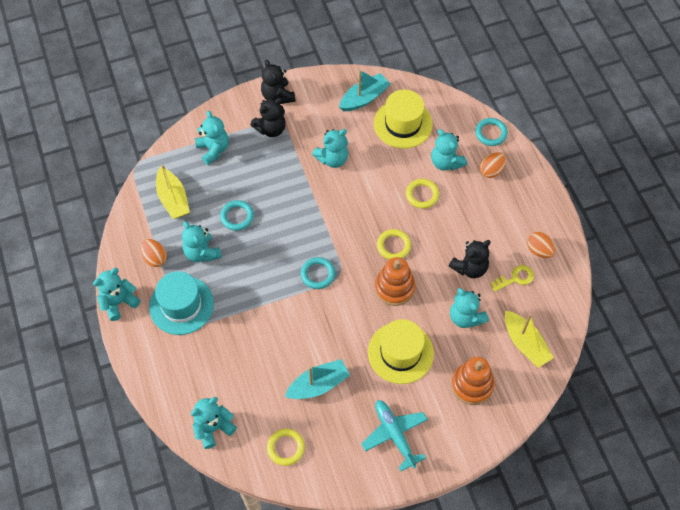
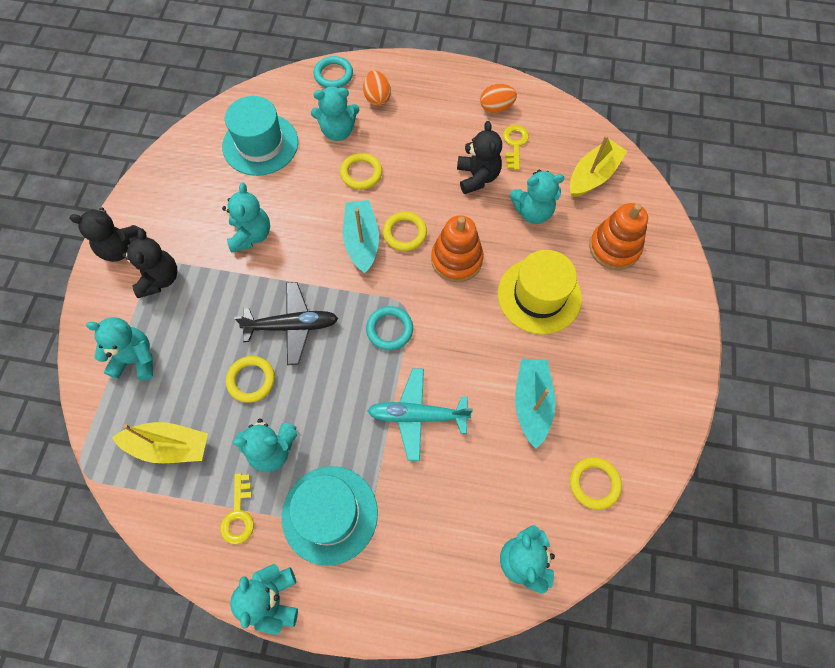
camera: 60 degrees left, 5 degrees up
orange egg [141,239,167,267] -> yellow key [220,473,254,544]
turquoise ring [220,200,254,231] -> yellow ring [226,356,275,403]
turquoise boat [339,69,391,111] -> turquoise boat moved to [343,200,379,273]
turquoise plane [361,400,428,471] -> turquoise plane moved to [367,368,473,461]
yellow hat [374,90,433,149] -> turquoise hat [222,96,298,176]
yellow boat [505,311,554,368] -> yellow boat turned 45 degrees counterclockwise [570,135,627,198]
none -> black plane [235,282,338,365]

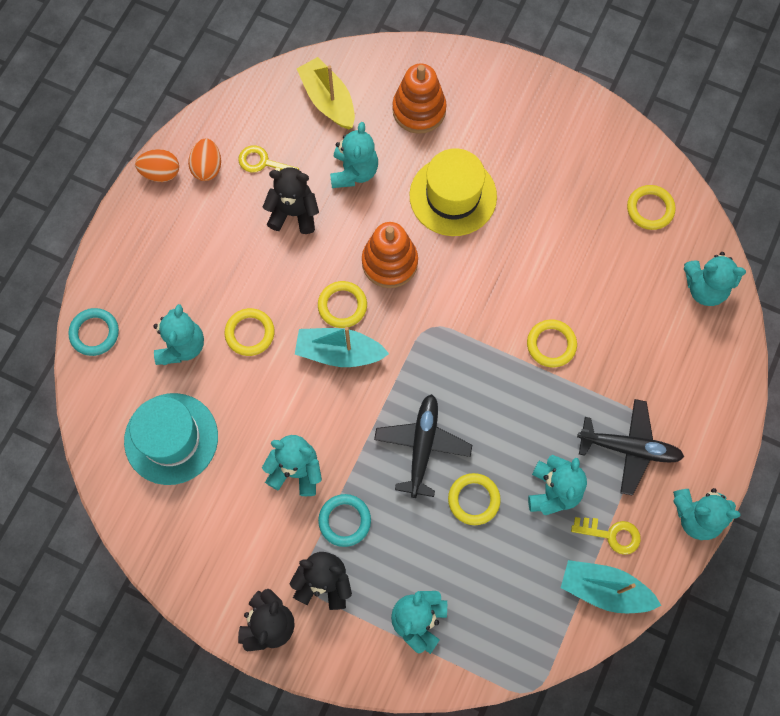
camera: 75 degrees left, 5 degrees up
yellow boat [112,422,208,463] -> none
turquoise hat [282,466,378,566] -> black plane [577,399,684,496]
orange egg [363,70,391,106] -> orange egg moved to [135,149,179,182]
turquoise ring [366,306,413,350] -> turquoise ring moved to [318,494,371,547]
turquoise plane [367,368,473,461] -> yellow ring [527,320,577,367]
turquoise boat [515,359,555,449] -> turquoise boat moved to [561,560,662,613]

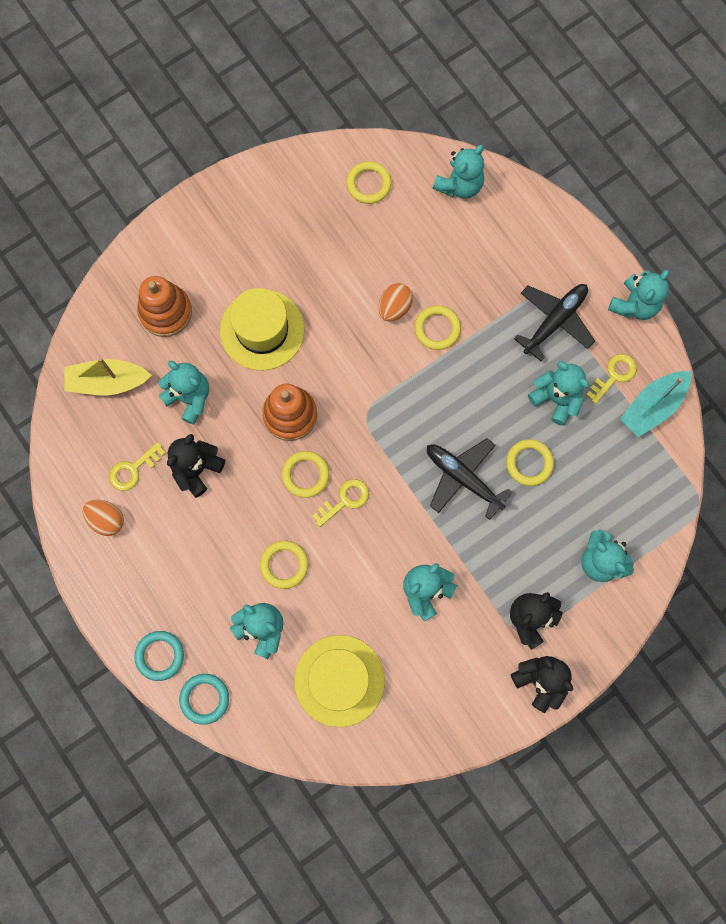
camera: 60 degrees left, 5 degrees up
turquoise hat [124,393,218,485] -> yellow hat [294,635,385,727]
orange egg [135,149,179,182] -> orange egg moved to [379,283,413,322]
turquoise boat [295,327,389,367] -> yellow key [312,479,369,527]
turquoise ring [318,494,371,547] -> turquoise ring moved to [134,631,184,681]

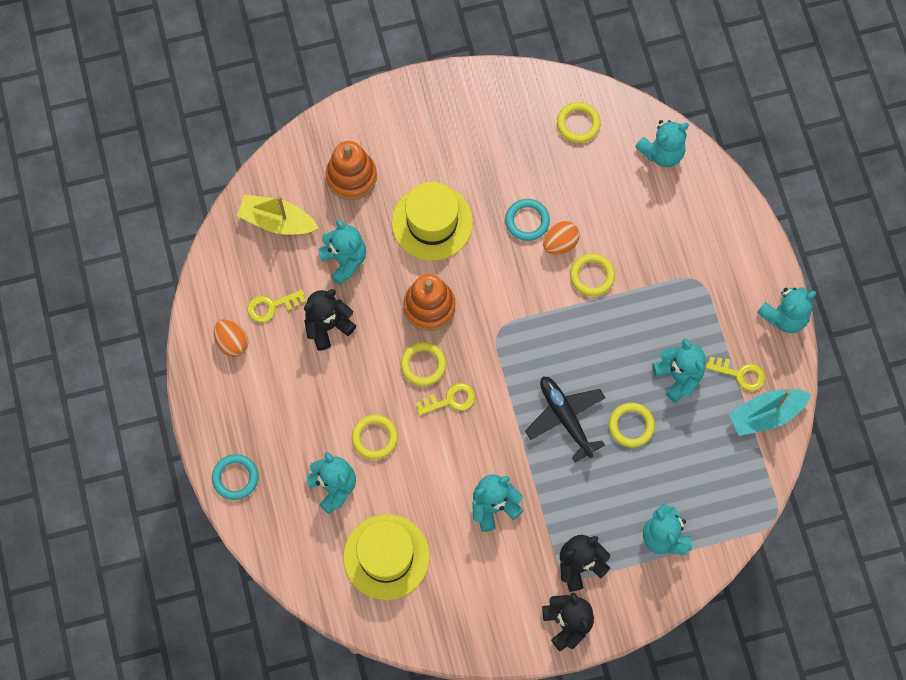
camera: 20 degrees right, 5 degrees down
turquoise ring [179,674,229,725] -> turquoise ring moved to [505,199,550,241]
black plane [514,284,595,361] -> none
yellow key [586,354,637,404] -> yellow key turned 45 degrees clockwise [706,356,765,391]

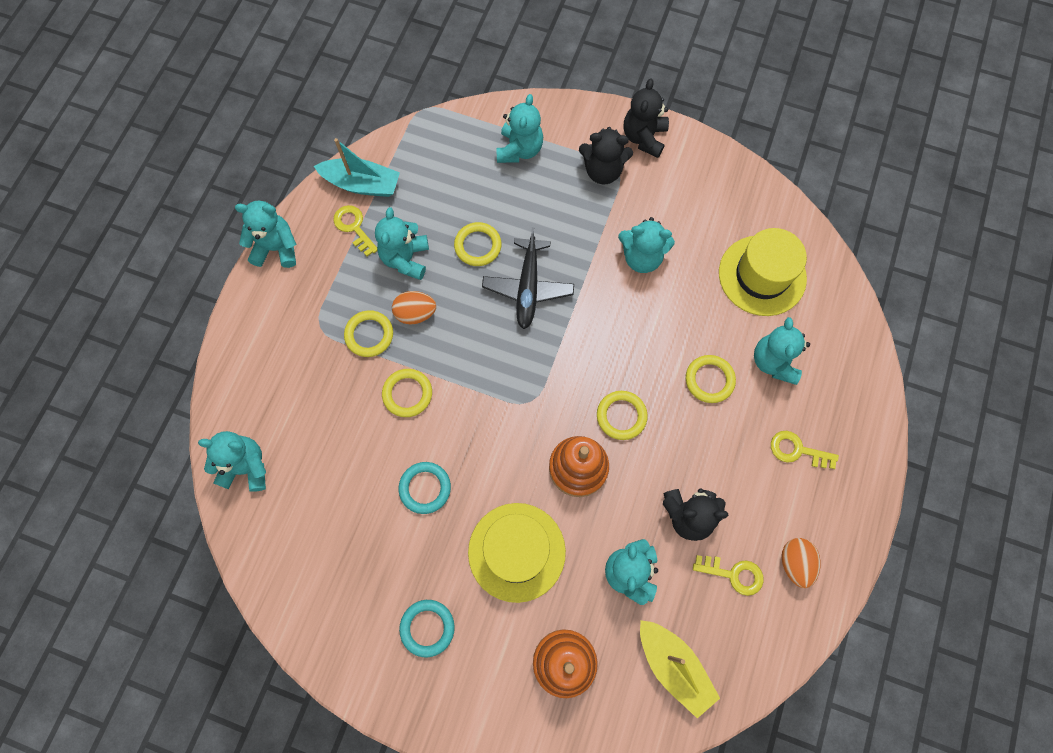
camera: 145 degrees left, 0 degrees up
turquoise ring [212,454,258,500] -> turquoise ring moved to [399,600,455,657]
yellow key [416,383,475,416] -> yellow key moved to [771,431,839,469]
orange egg [543,221,580,255] -> orange egg moved to [392,291,436,325]
yellow ring [557,102,601,143] -> yellow ring moved to [344,310,393,357]

